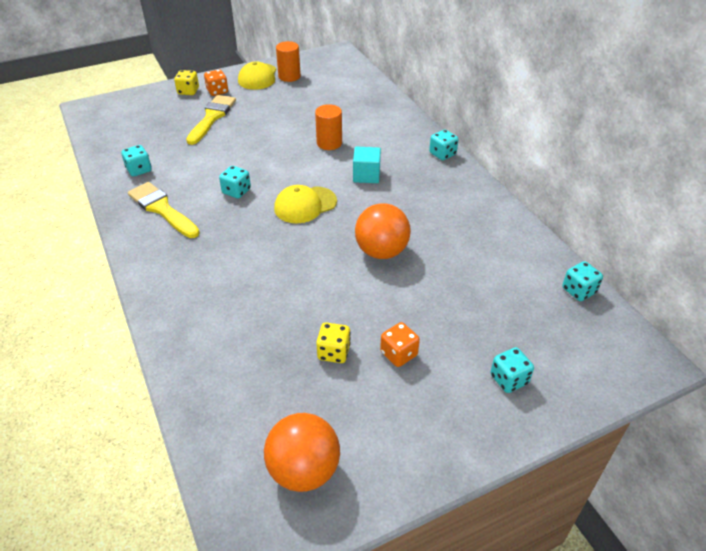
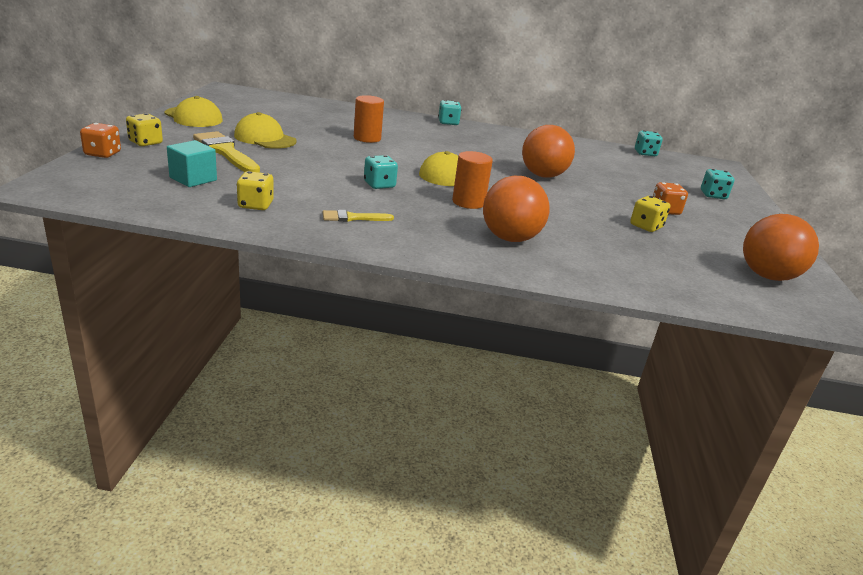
camera: 60 degrees left, 15 degrees down
turquoise dice [121,145,152,177] -> yellow dice [237,171,274,210]
yellow brush [128,182,200,238] -> yellow brush [323,210,394,222], size x0.54
orange dice [204,69,228,96] -> orange dice moved to [80,123,121,158]
orange cylinder [276,41,301,82] -> orange cylinder moved to [452,151,493,209]
turquoise cube [353,147,381,183] -> turquoise cube moved to [167,140,217,187]
none -> yellow cap [234,112,297,149]
none -> orange ball [483,176,550,242]

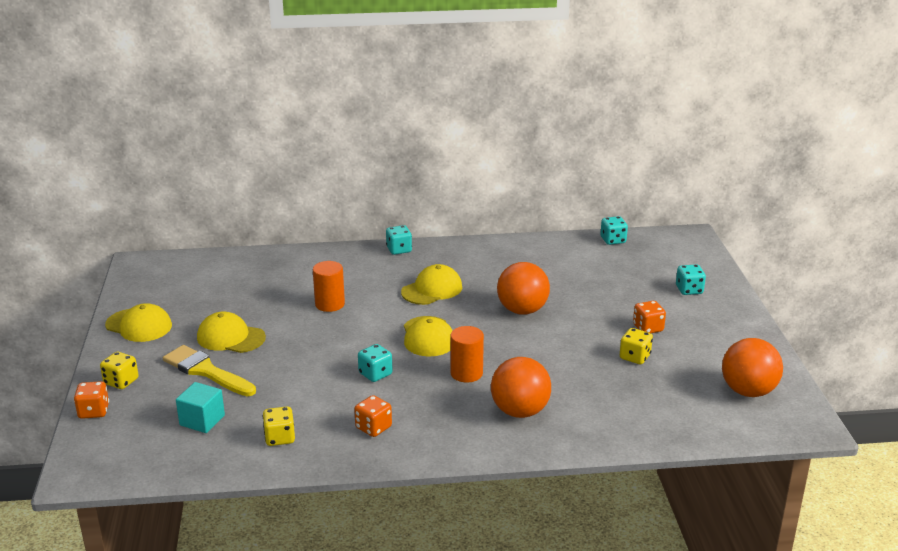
camera: 10 degrees left, 0 degrees up
yellow brush [323,210,394,222] -> orange dice [354,395,392,437]
none -> yellow cap [401,264,462,305]

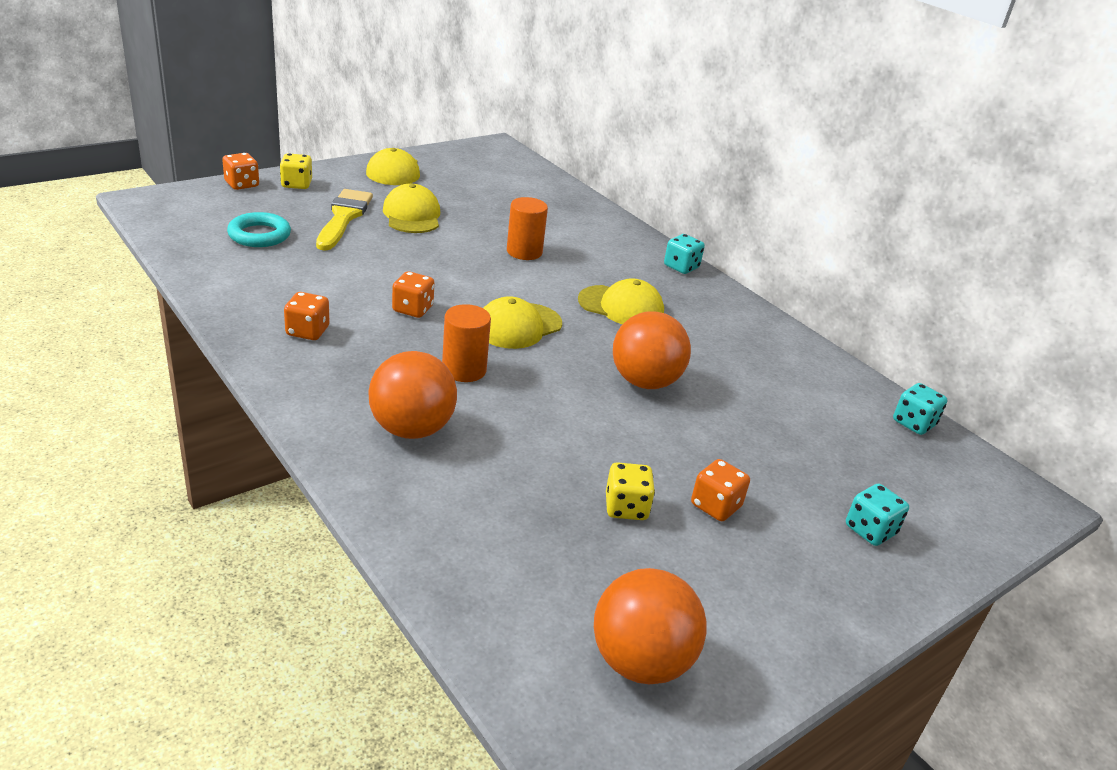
camera: 55 degrees right, 5 degrees up
turquoise cube [176,382,225,433] -> turquoise ring [227,212,291,247]
yellow dice [263,407,295,446] -> none
turquoise dice [358,344,393,382] -> orange dice [392,271,435,318]

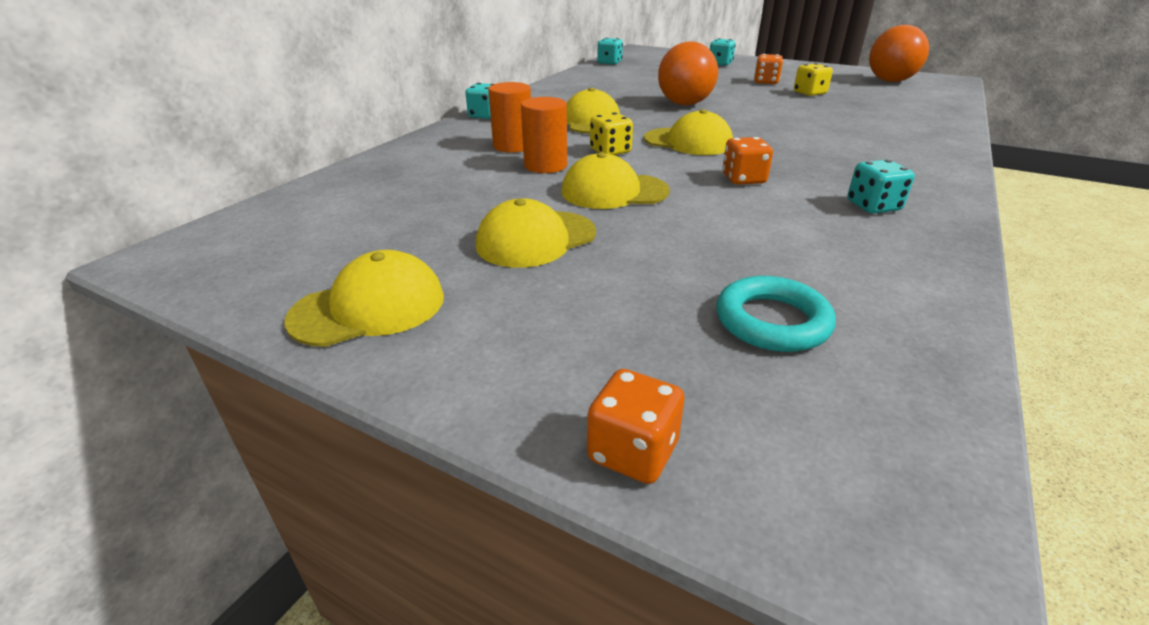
camera: 110 degrees left, 0 degrees up
yellow dice [280,153,312,189] -> yellow dice moved to [590,113,633,155]
orange dice [284,292,330,340] -> turquoise dice [848,160,915,214]
yellow brush [316,189,373,250] -> none
orange ball [368,351,457,439] -> none
orange cylinder [442,304,491,382] -> orange cylinder moved to [488,82,531,153]
none -> yellow cap [561,152,670,209]

